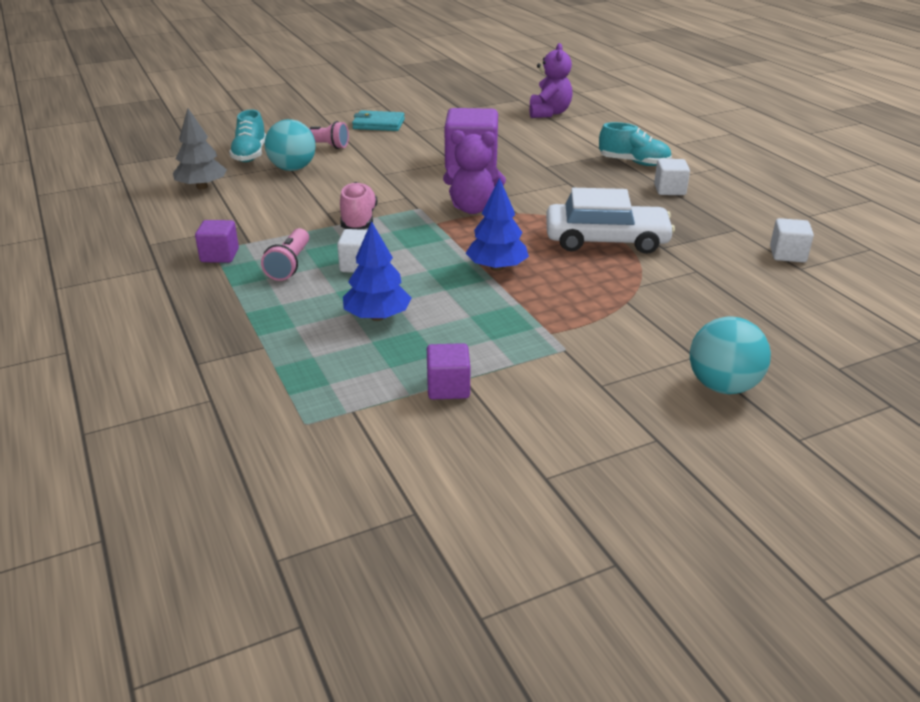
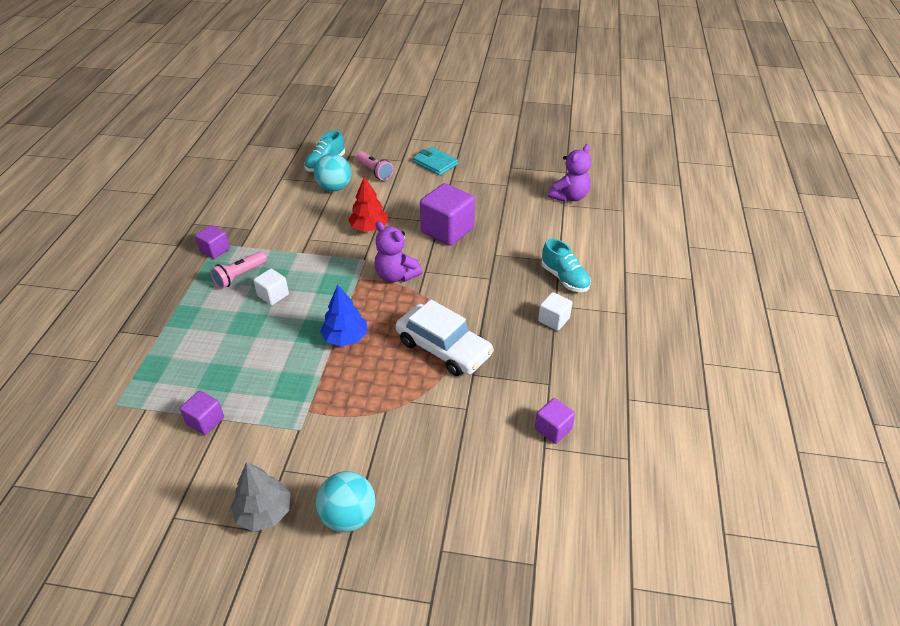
camera: 35 degrees right, 10 degrees up
grey tree [173,108,227,189] -> grey tree moved to [231,462,290,532]
pink shoe [340,182,377,230] -> none
blue tree [343,221,411,321] -> none
white cube [770,218,814,263] -> purple cube [535,398,575,444]
none -> red tree [348,177,388,232]

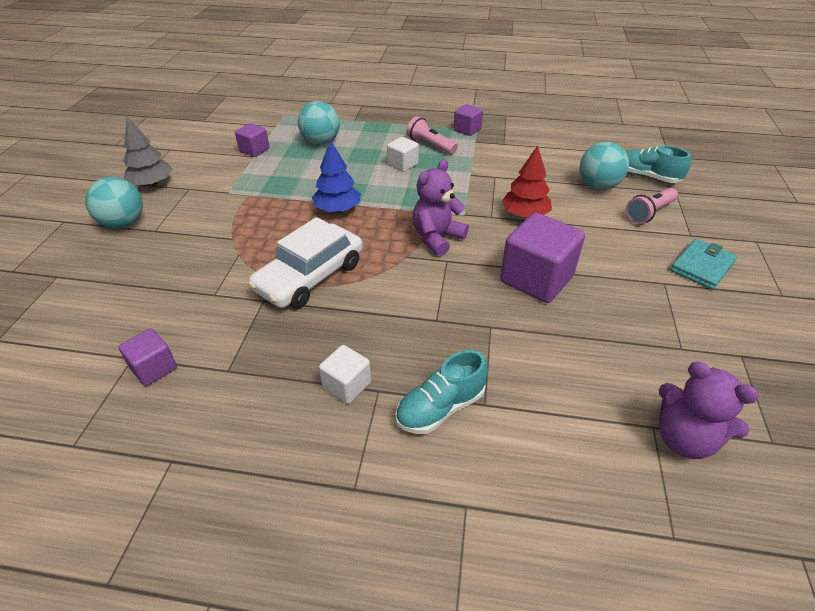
camera: 90 degrees right, 0 degrees up
none -> turquoise ball [298,101,340,145]

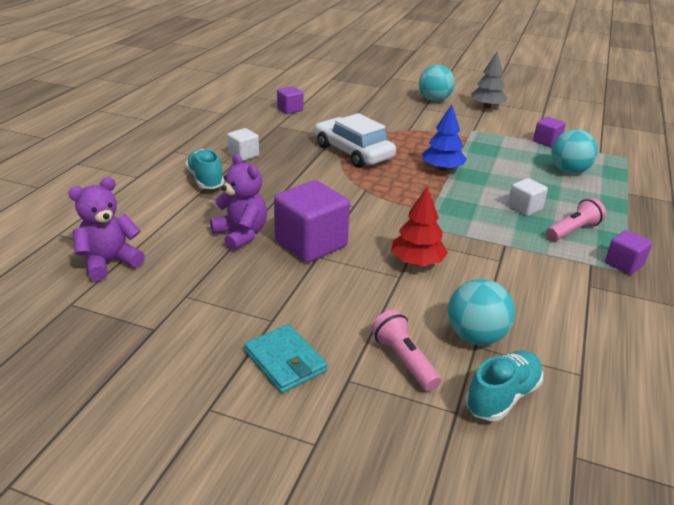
camera: 100 degrees right, 10 degrees down
purple teddy bear [412,159,469,256] -> purple teddy bear moved to [210,154,267,251]

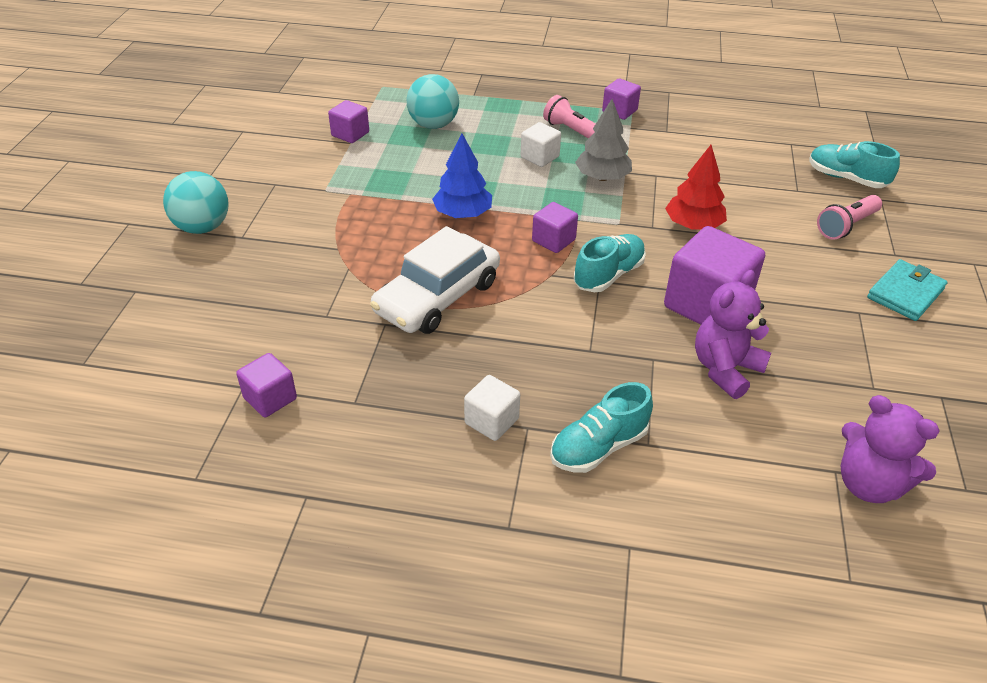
camera: 100 degrees left, 10 degrees up
turquoise ball [448,279,515,345] -> none
grey tree [471,52,508,108] -> grey tree moved to [575,99,632,181]
none -> purple cube [532,202,578,253]
none -> turquoise shoe [574,234,646,292]

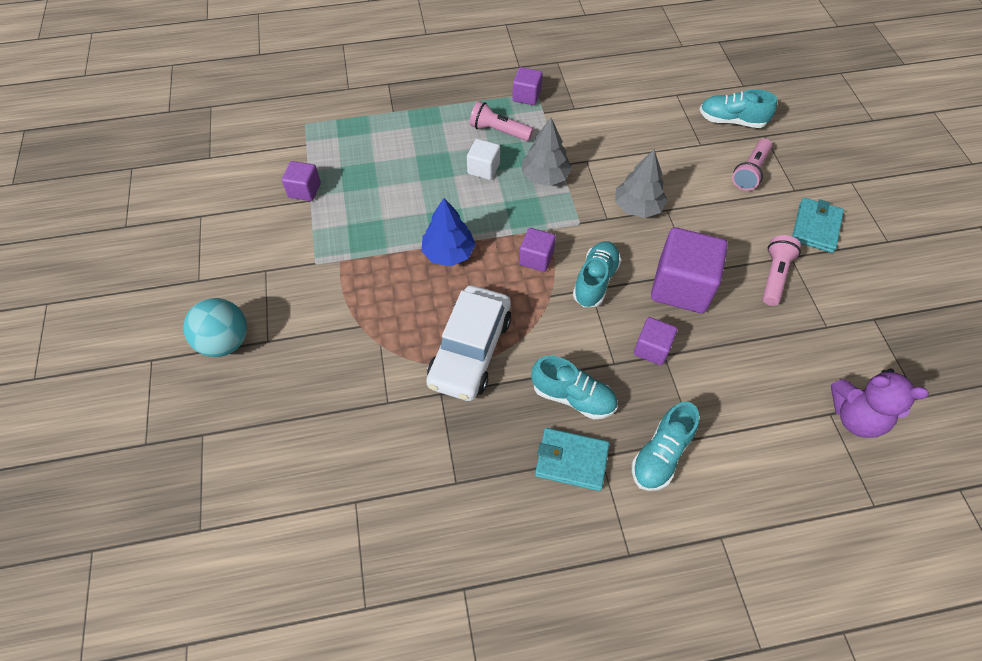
camera: 20 degrees left, 15 degrees up
purple cube [236,353,297,418] -> purple cube moved to [634,317,677,365]
turquoise ball [407,74,459,129] -> none
white cube [464,375,520,441] -> turquoise wallet [535,428,609,491]
red tree [665,145,727,229] -> grey tree [615,149,667,218]
purple teddy bear [695,270,771,399] -> none
none -> turquoise shoe [531,356,617,419]
none -> pink flashlight [763,235,801,306]

